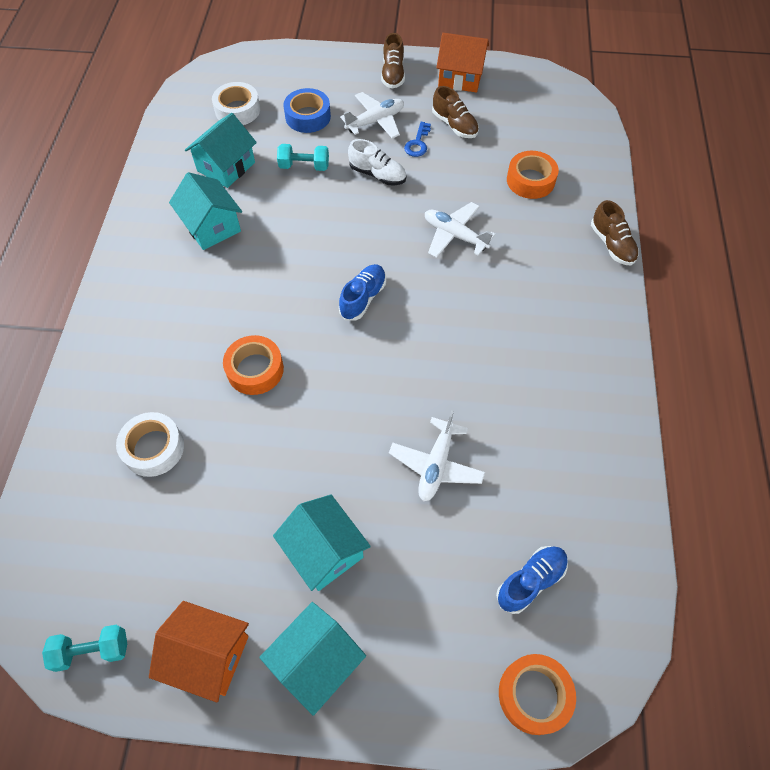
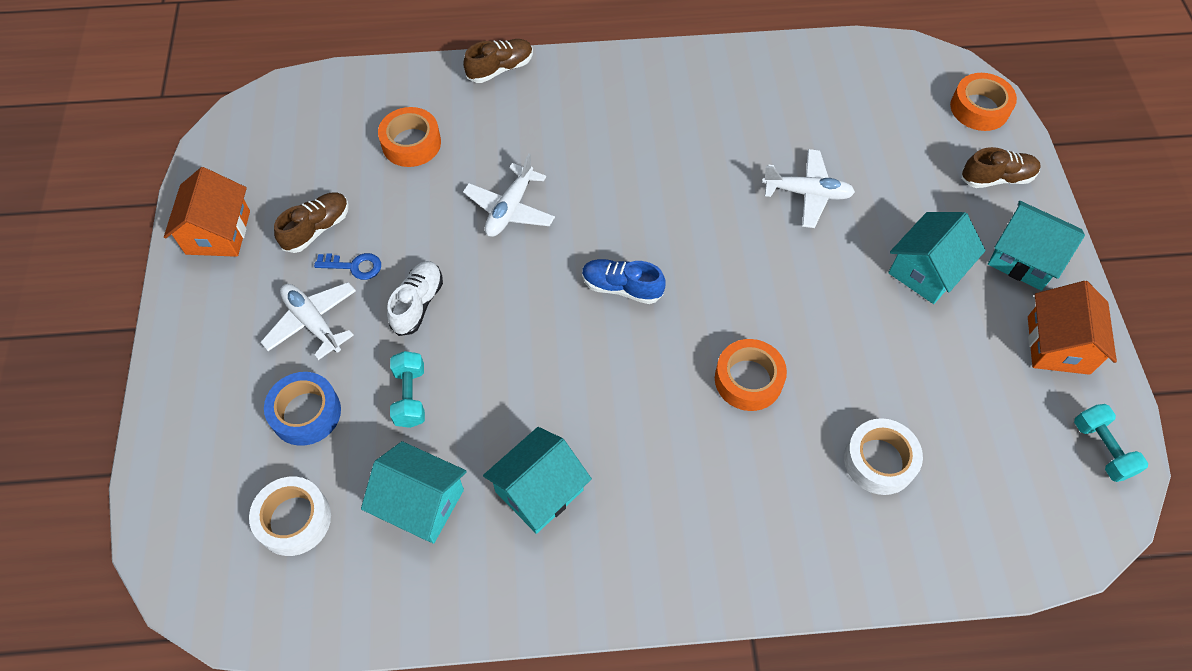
camera: 100 degrees left, 0 degrees up
brown shoe [381,33,405,89] -> brown shoe moved to [961,147,1041,188]
blue shoe [496,546,568,614] -> none

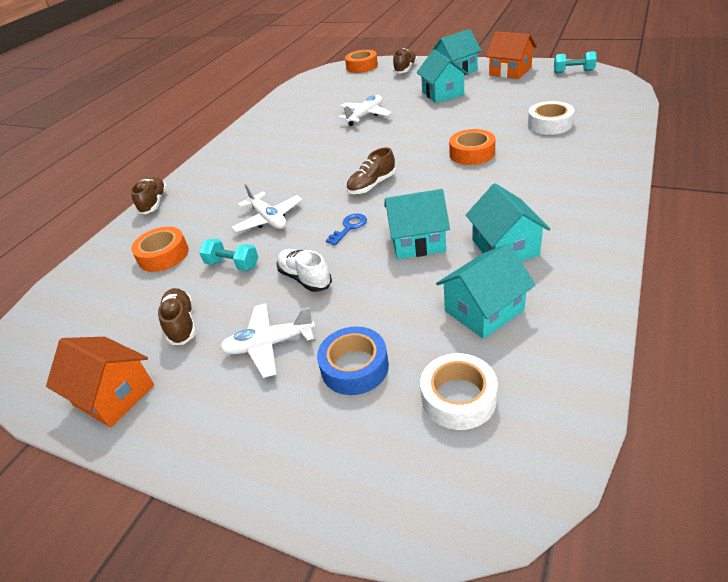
camera: 55 degrees left, 20 degrees down
blue key [314,253,381,280] -> blue key moved to [326,214,367,246]
turquoise dumbbell [390,351,425,428] -> turquoise dumbbell moved to [199,239,258,271]
blue shoe [582,259,666,304] -> brown shoe [346,147,396,194]
none -> turquoise house [384,189,450,259]

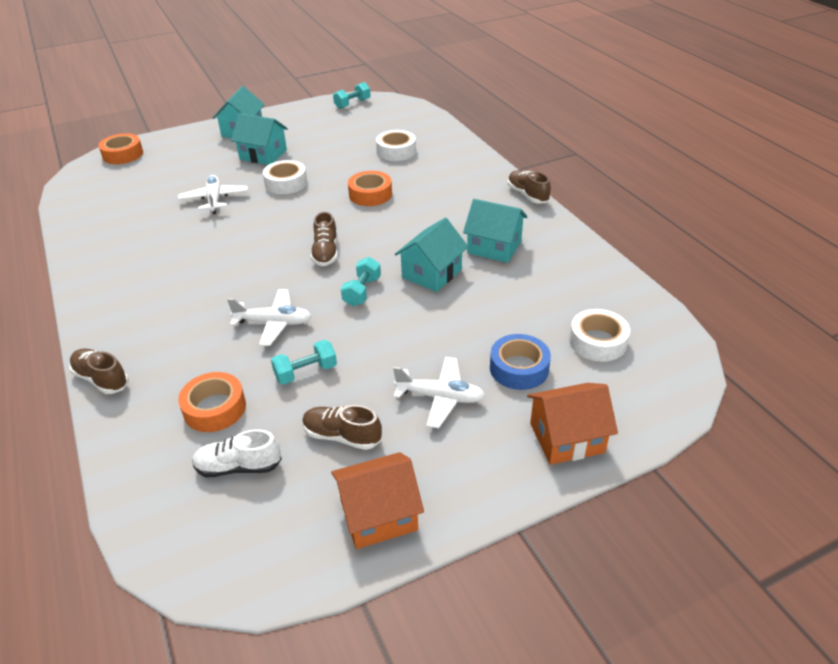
camera: 55 degrees left, 0 degrees up
white plane [220,303,315,378] -> white plane turned 105 degrees counterclockwise [393,357,485,428]
white shoe [277,249,332,292] -> white shoe moved to [192,429,282,477]
blue key [326,214,367,246] -> turquoise dumbbell [341,257,381,306]
brown shoe [393,48,417,73] -> brown shoe moved to [508,170,551,204]
turquoise house [436,244,535,339] -> none
orange house [486,32,537,79] -> orange house moved to [527,383,618,465]
none -> white tape [263,160,307,194]

